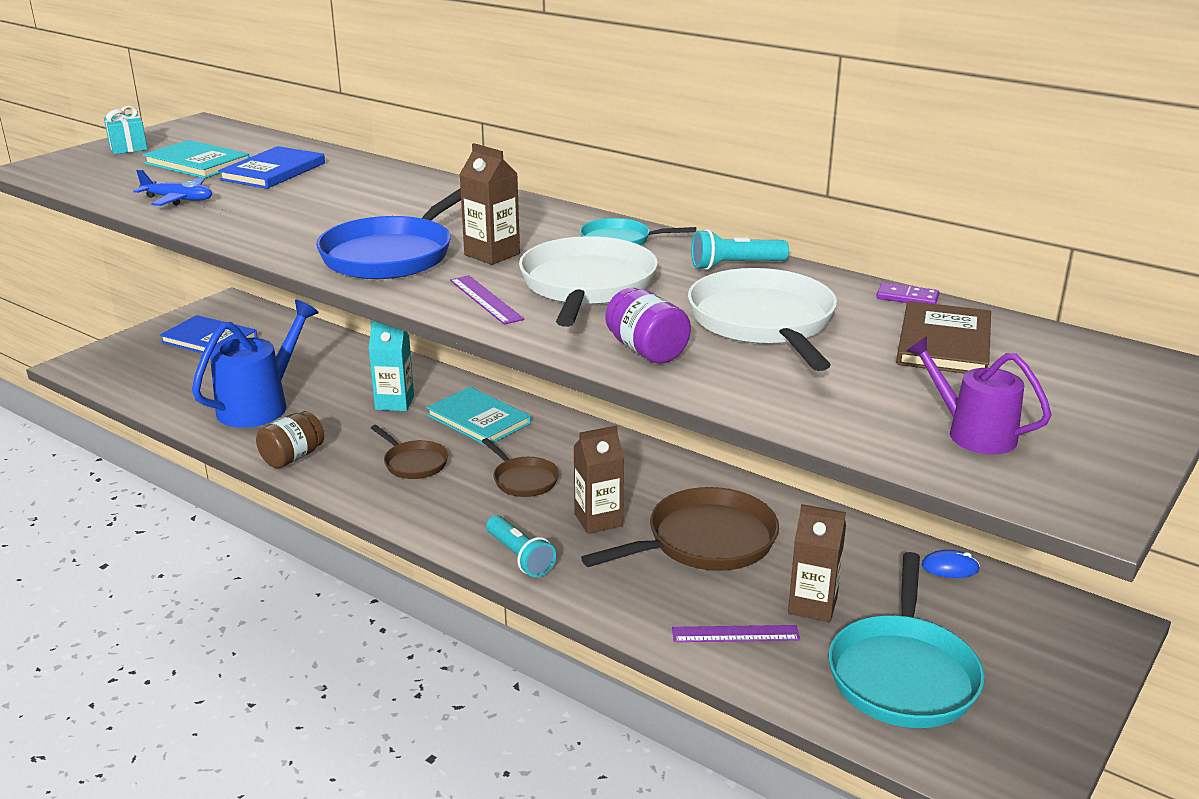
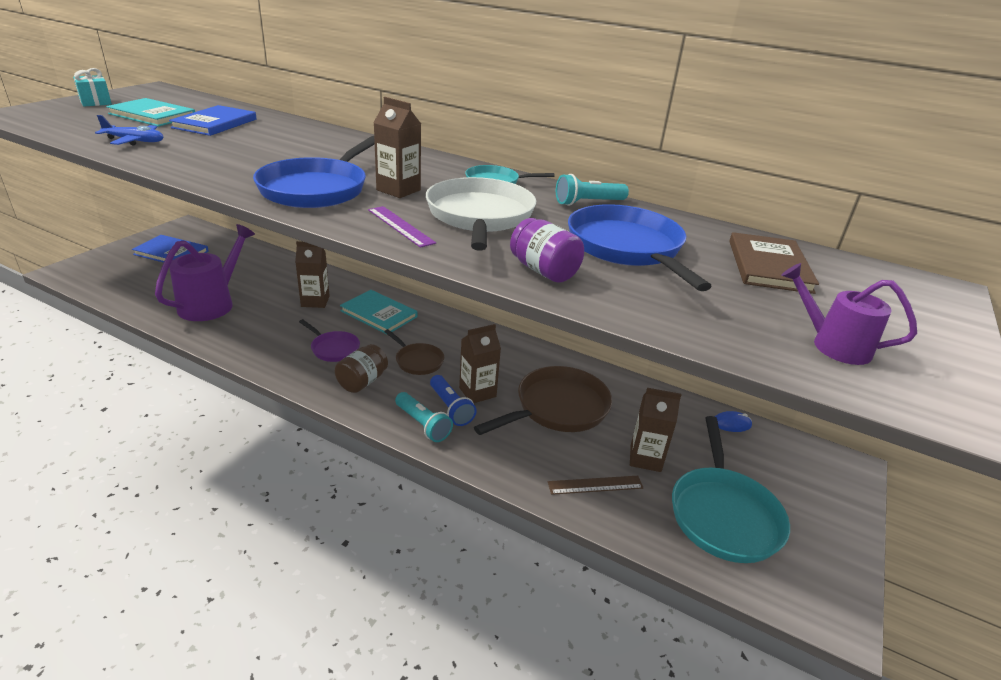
camera: 10 degrees left, 5 degrees up
blue watering can [192,300,319,428] -> purple watering can [155,224,255,321]
brown jar [256,411,324,468] -> brown jar moved to [335,344,388,393]
turquoise carton [369,321,414,411] -> brown carton [295,241,330,308]
brown pan [371,425,448,479] -> purple pan [299,319,360,362]
purple ruler [672,625,800,642] -> brown ruler [548,476,644,495]
white pan [688,268,837,371] -> blue pan [568,204,712,291]
purple domino [876,282,940,304] -> none
none -> blue flashlight [430,375,477,426]

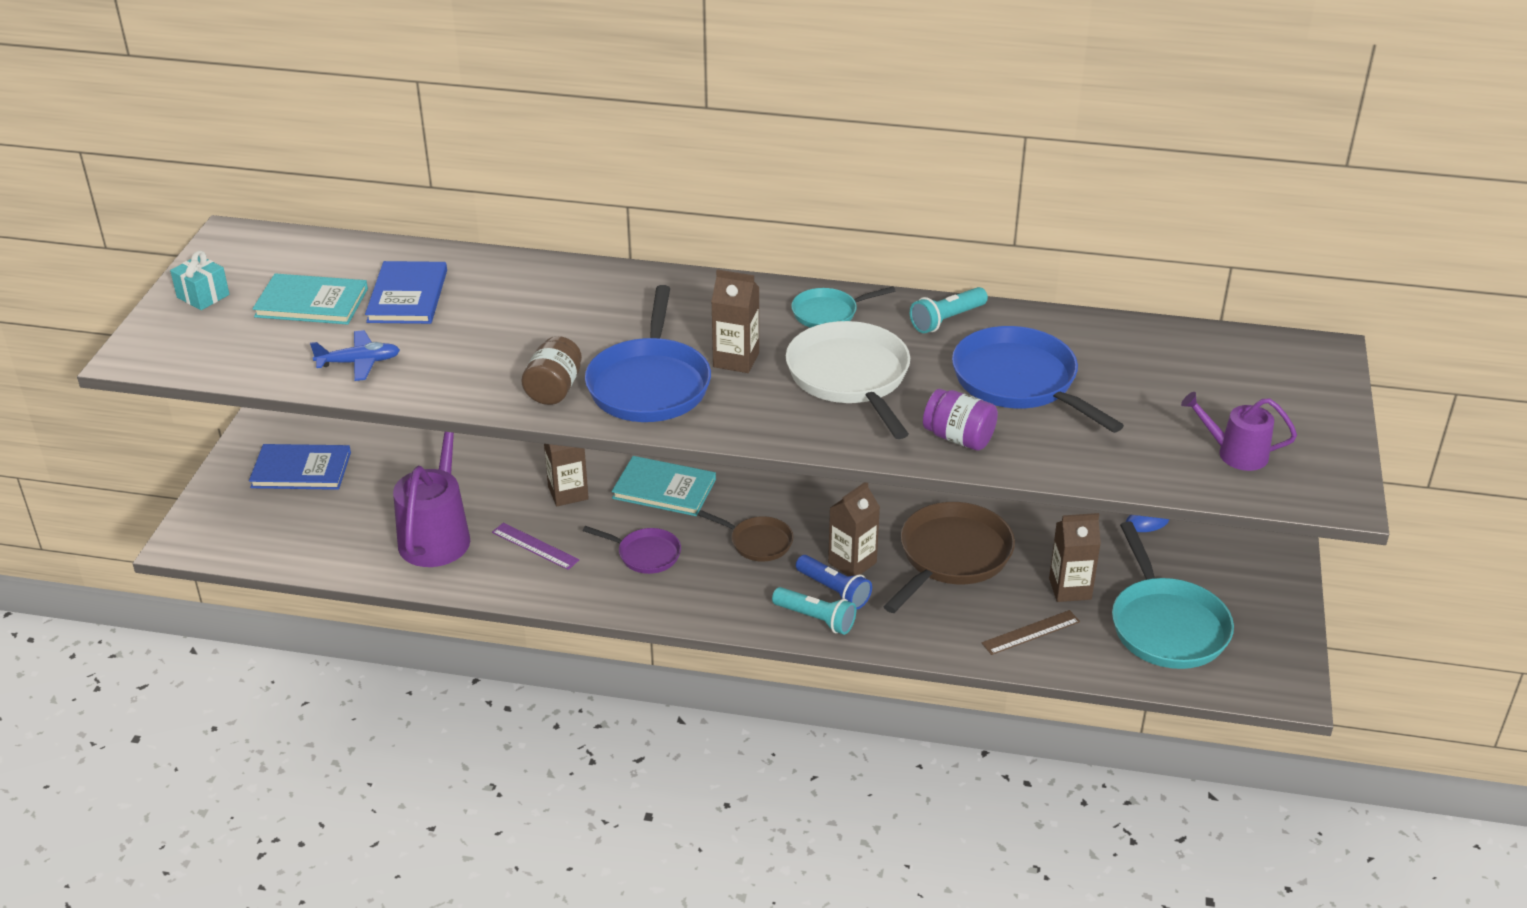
camera: 15 degrees left, 5 degrees up
brown jar [335,344,388,393] -> brown jar moved to [521,336,582,405]
purple ruler [368,206,436,248] -> purple ruler moved to [492,523,579,570]
brown book [729,232,819,294] -> none

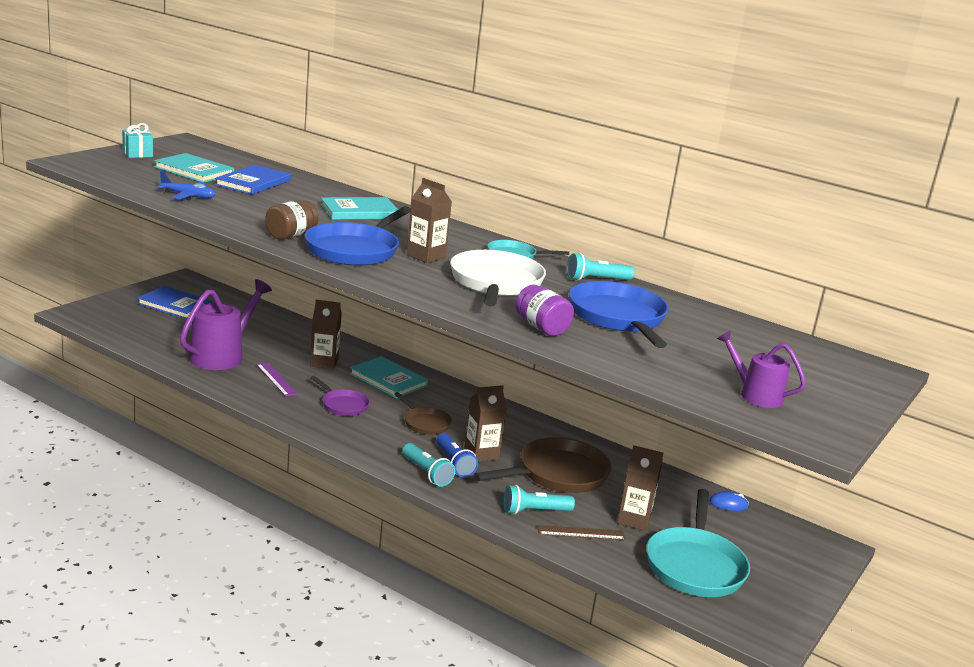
camera: 20 degrees right, 15 degrees down
none -> turquoise book [320,197,400,220]
none -> turquoise flashlight [503,485,575,515]

